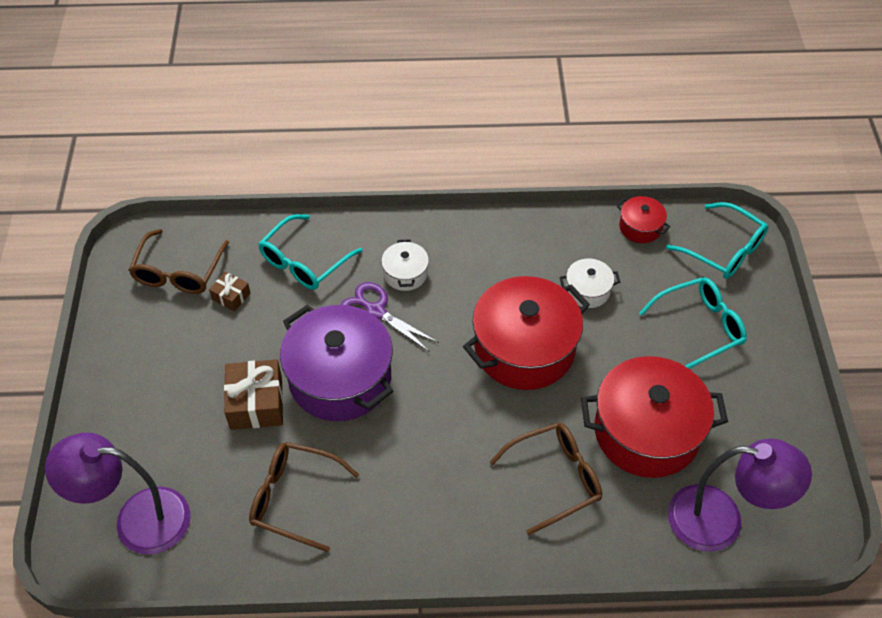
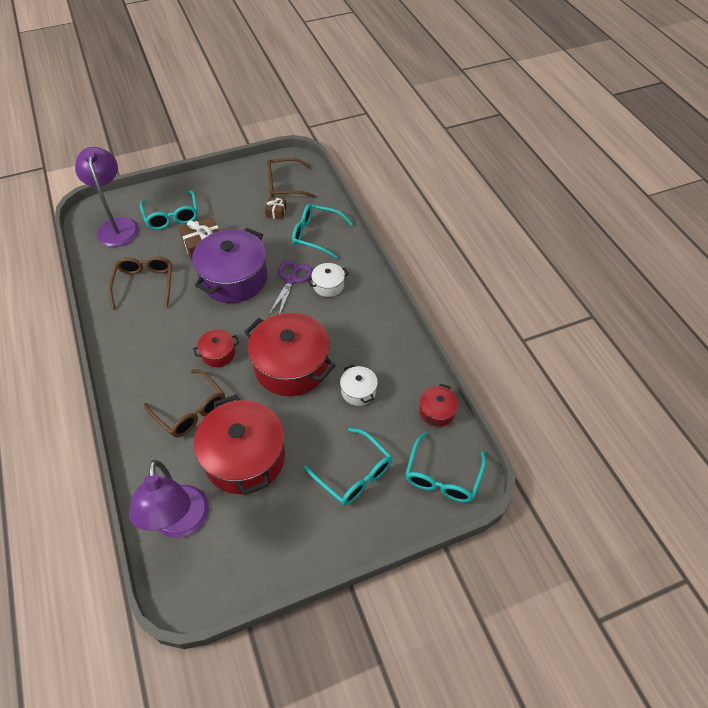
camera: 70 degrees right, 0 degrees up
none -> turquoise glasses [140,190,198,230]
none -> red pot [193,330,239,367]

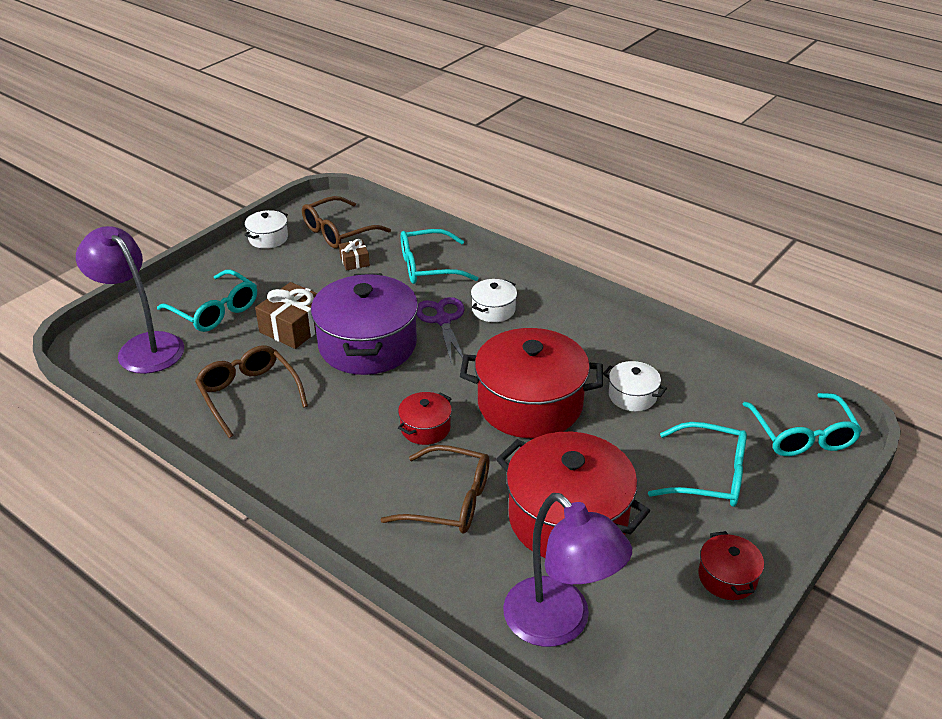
camera: 30 degrees left, 15 degrees down
red pot [420,384,459,427] -> red pot moved to [698,531,764,600]
none -> white pot [244,210,288,249]

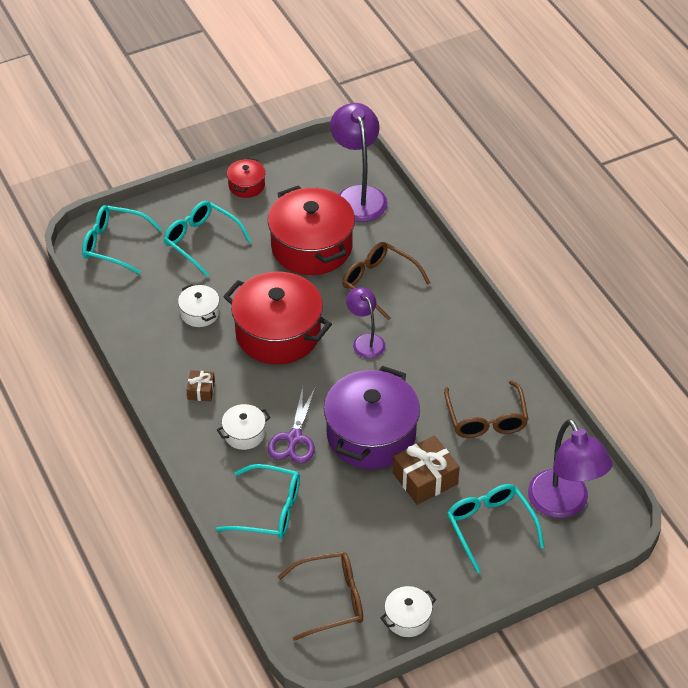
camera: 155 degrees left, 10 degrees up
brown gift [339,239,370,270] -> brown gift moved to [186,370,215,402]
red pot [398,392,452,445] -> purple lamp [346,287,385,358]
turquoise glasses [743,393,862,456] -> turquoise glasses turned 90 degrees counterclockwise [82,205,162,274]

